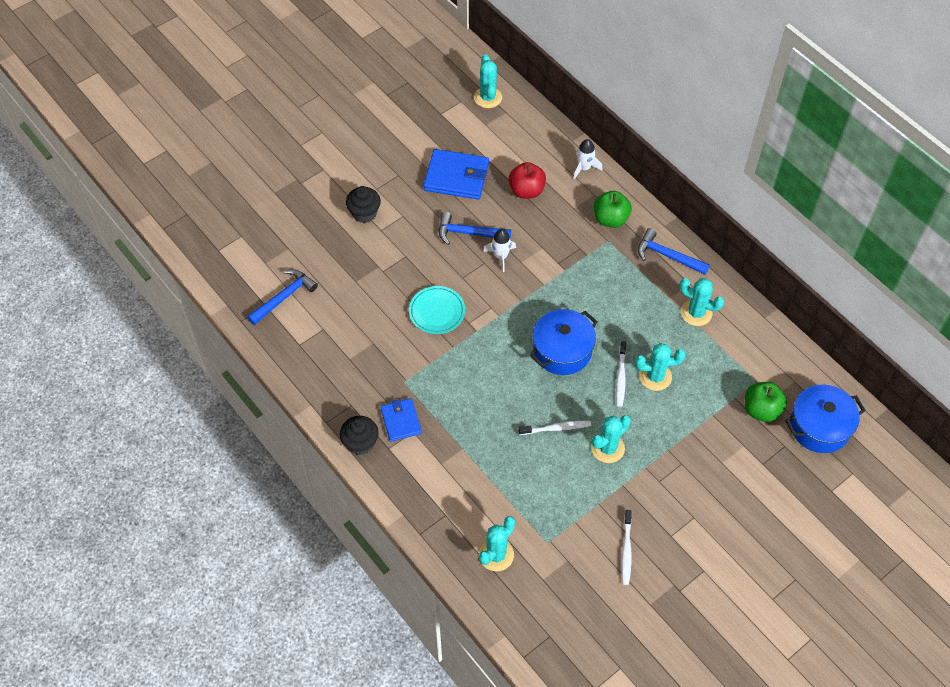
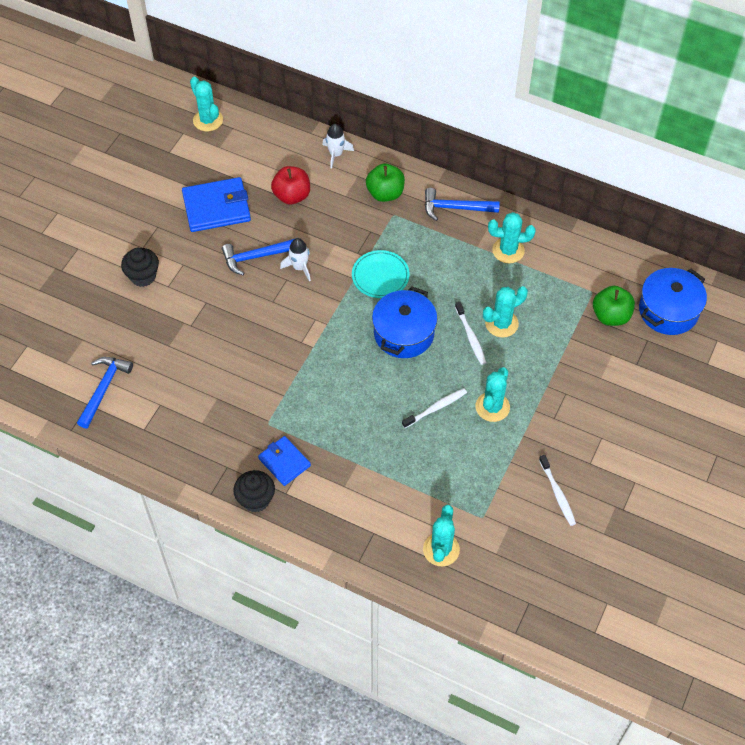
camera: 25 degrees left, 0 degrees up
turquoise plate [409,286,465,334] -> turquoise plate moved to [352,250,410,298]

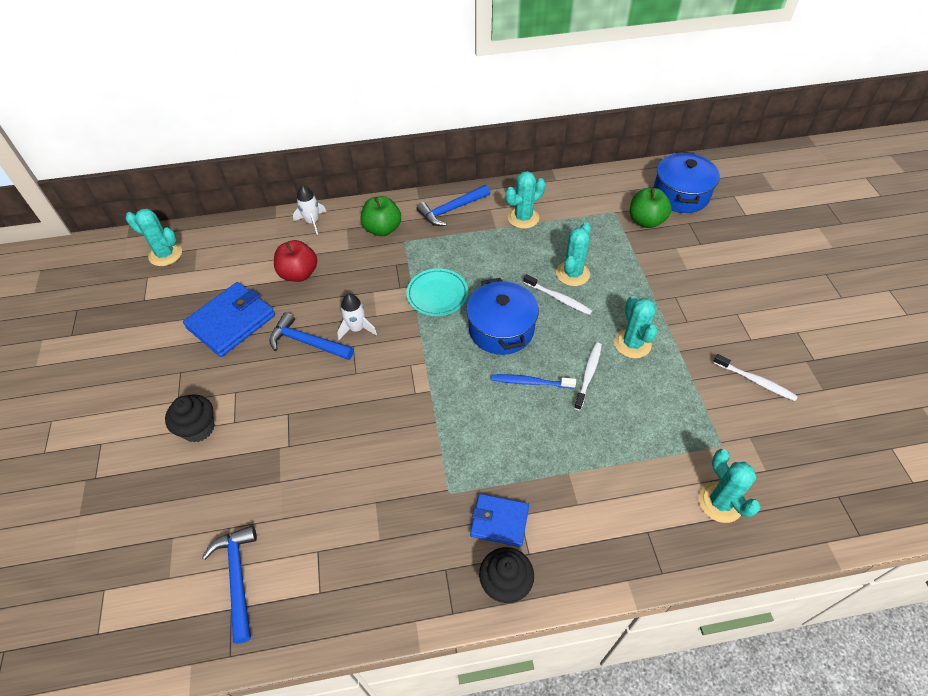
camera: 35 degrees left, 5 degrees down
blue hammer [222,238,296,275] -> blue hammer turned 75 degrees clockwise [269,312,354,360]
none -> blue toothbrush [491,374,576,388]

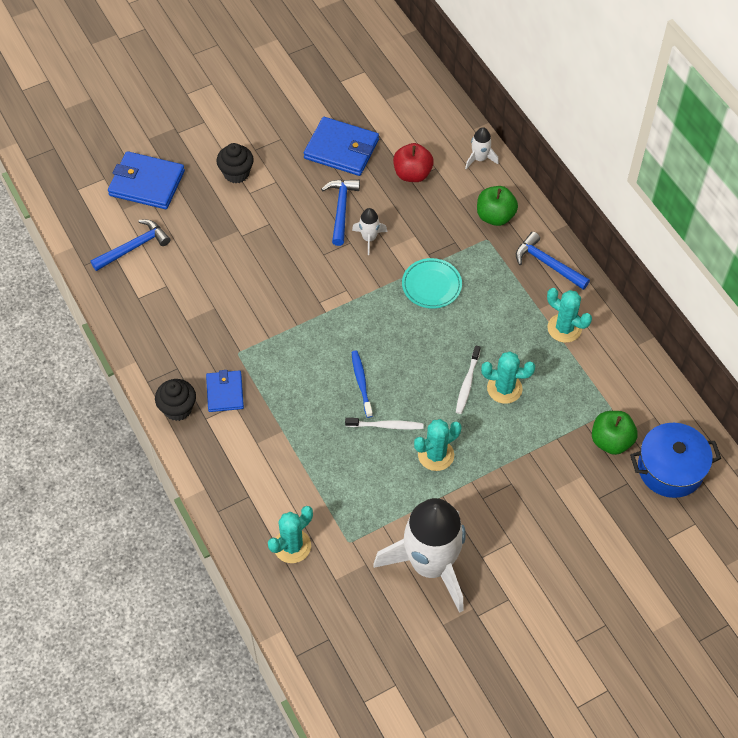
camera: 70 degrees right, 5 degrees up
turquoise cactus [126,209,182,266] -> none
blue pot [466,278,539,355] -> none
white toothbrush [713,354,798,401] -> white rocket [374,498,466,613]
none -> blue wallet [108,151,185,209]

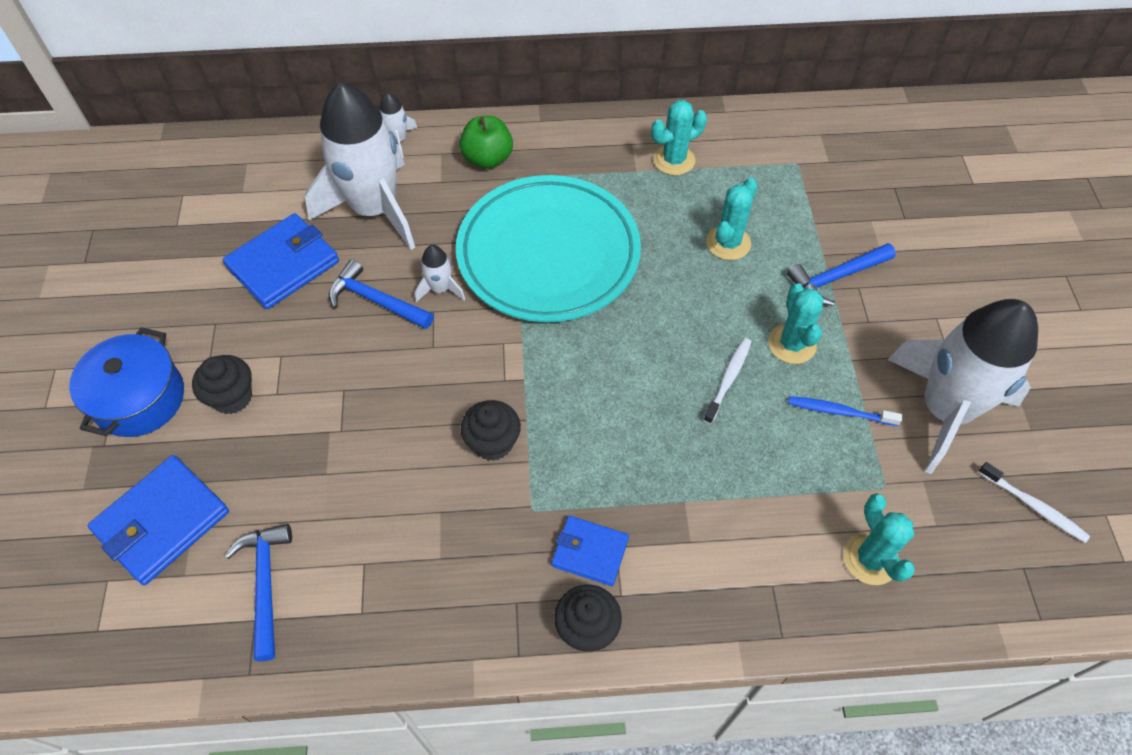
camera: 65 degrees left, 0 degrees up
blue toothbrush [351,351,373,418] -> blue toothbrush moved to [788,396,902,426]
red apple [393,143,434,182] -> white rocket [305,82,415,250]
turquoise plate [402,258,462,309] -> turquoise plate [456,175,641,322], size x2.28
white toothbrush [456,345,481,414] -> white toothbrush moved to [978,462,1090,543]
blue hammer [516,232,590,290] -> blue hammer moved to [787,243,896,306]
green apple [592,411,638,455] -> none
blue pot [630,423,721,498] -> blue pot moved to [69,327,184,437]
none -> black cupcake [461,400,521,461]

